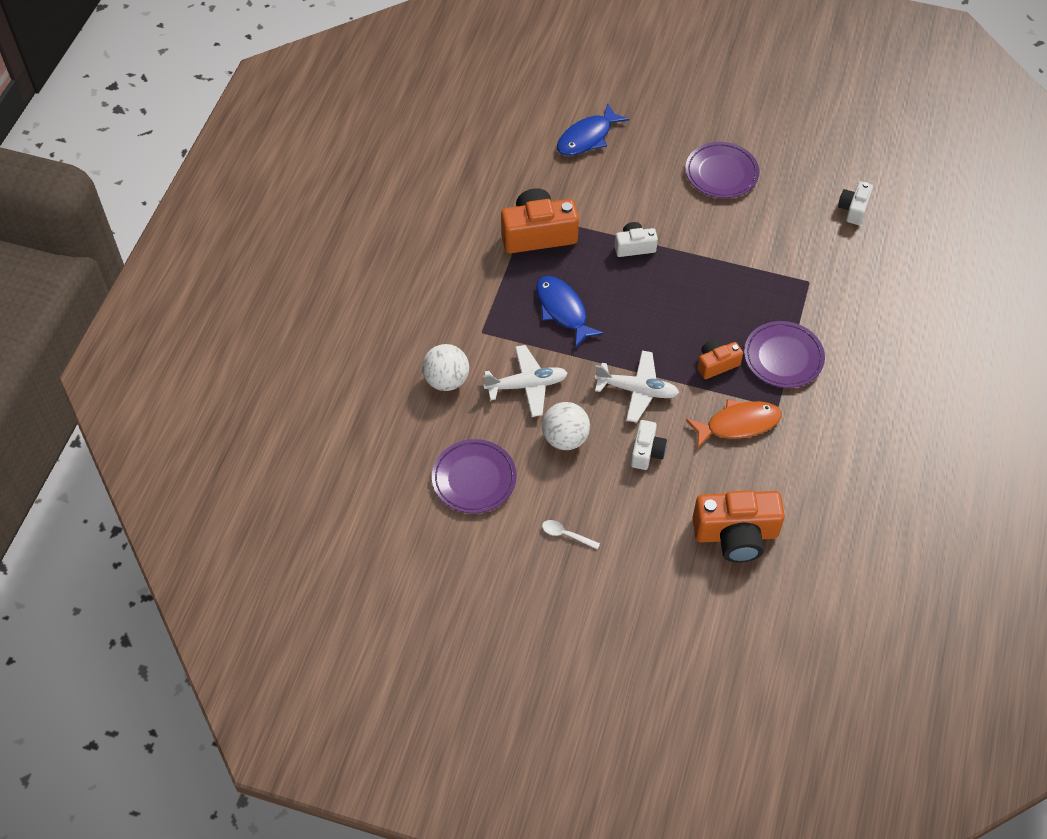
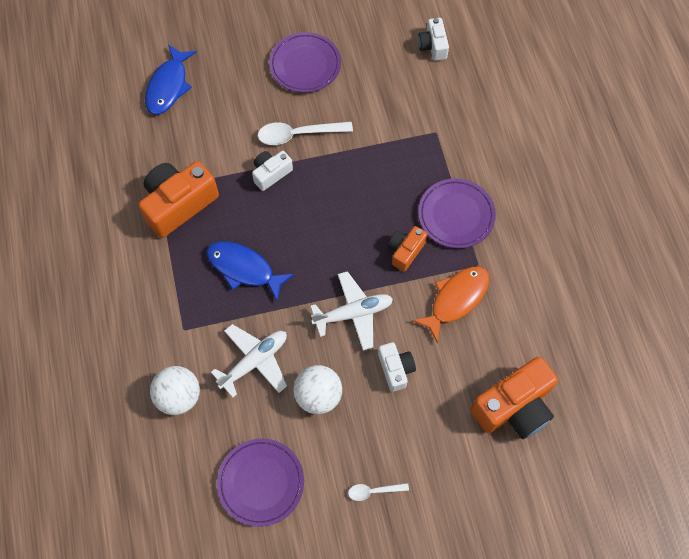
camera: 30 degrees left, 10 degrees up
none -> white spoon [258,122,353,145]

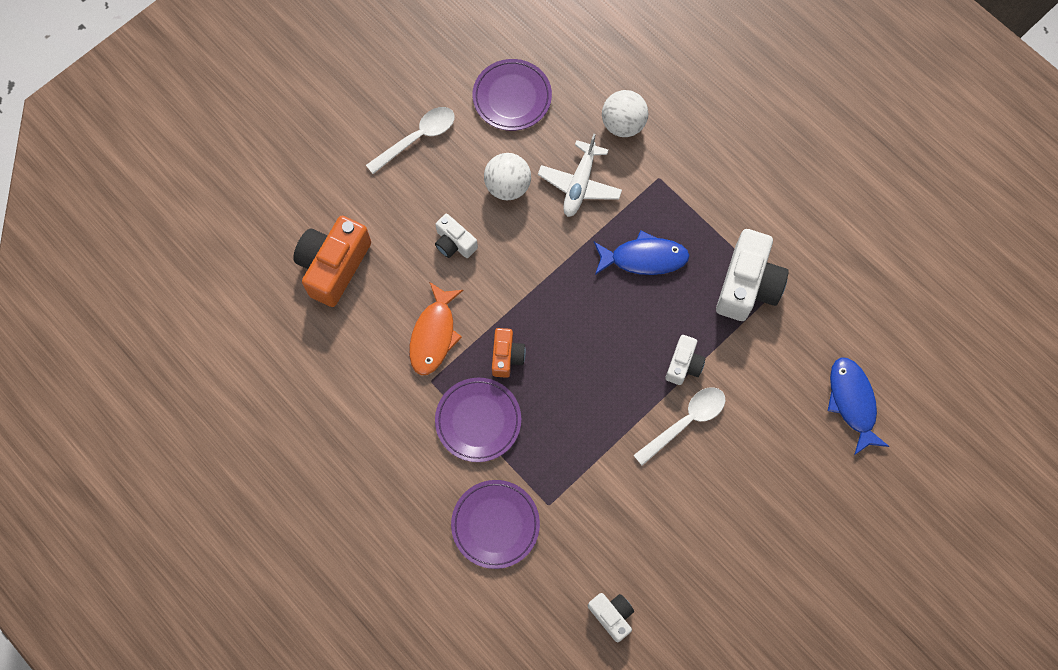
camera: 150 degrees right, 5 degrees up
orange camera [138,161,219,238] -> white camera [716,229,789,321]
purple plate [269,32,341,93] -> purple plate moved to [451,480,540,569]
white plane [310,271,393,350] -> none
white spoon [348,483,409,501] -> white spoon [366,107,455,174], size x1.83

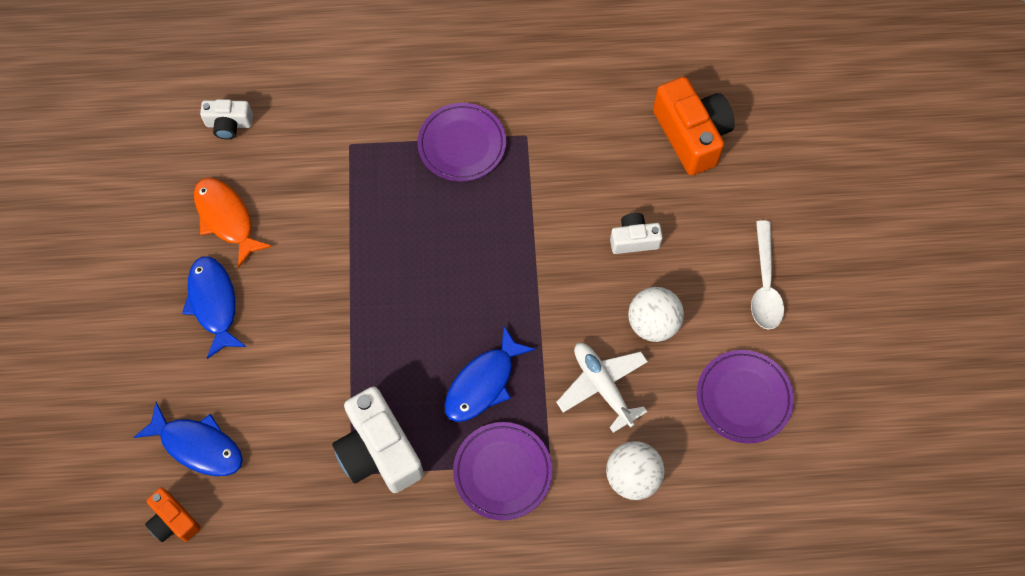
camera: 130 degrees right, 5 degrees down
orange fish [409,282,463,375] -> orange fish moved to [194,178,272,268]
purple plate [451,480,540,569] -> purple plate moved to [453,422,553,520]
orange camera [492,328,526,378] -> orange camera moved to [145,488,201,542]
white spoon [633,387,725,466] -> none
white camera [665,335,706,385] -> none
none -> blue fish [182,256,246,359]

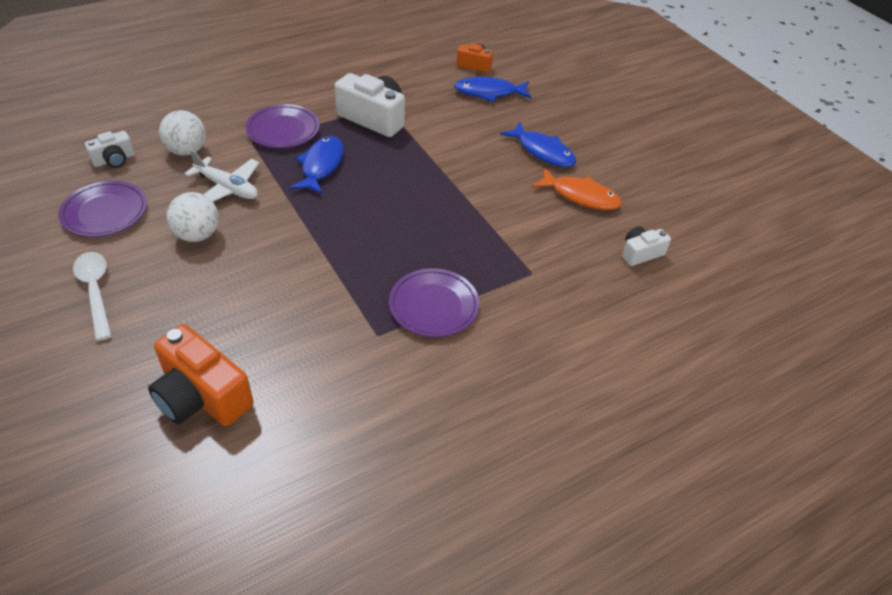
camera: 150 degrees right, 20 degrees down
white camera [610,213,663,254] -> white camera moved to [85,131,135,168]

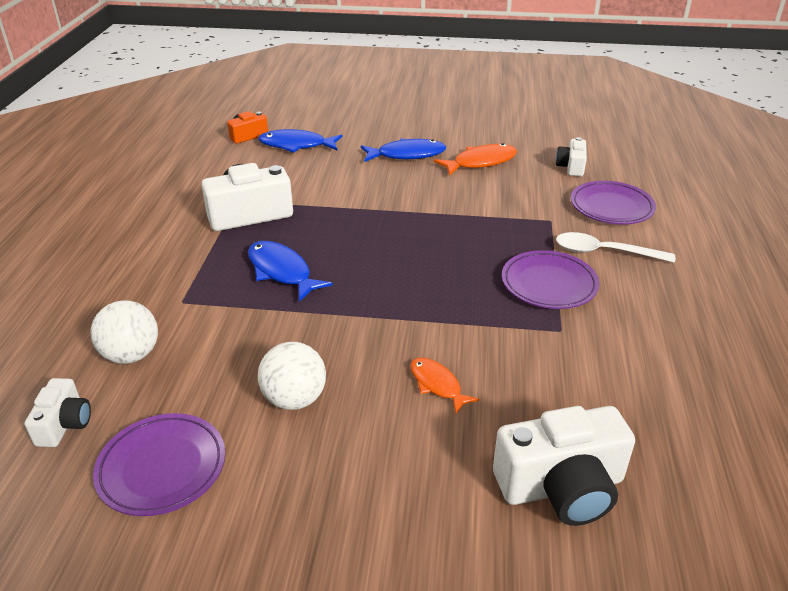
camera: 50 degrees left, 10 degrees down
white spoon [73,252,112,341] -> white spoon moved to [556,232,675,263]
orange camera [148,324,254,426] -> white camera [493,406,635,526]
white plane [184,149,259,202] -> none
purple plate [246,104,320,148] -> purple plate moved to [571,181,656,225]
blue fish [454,77,532,102] -> blue fish turned 60 degrees clockwise [258,129,342,153]
none -> orange fish [410,357,479,414]

